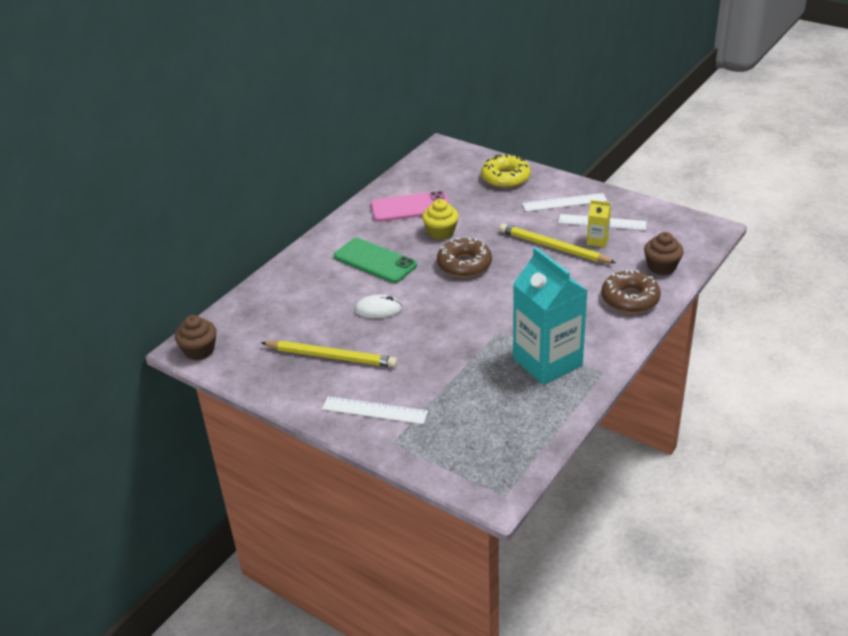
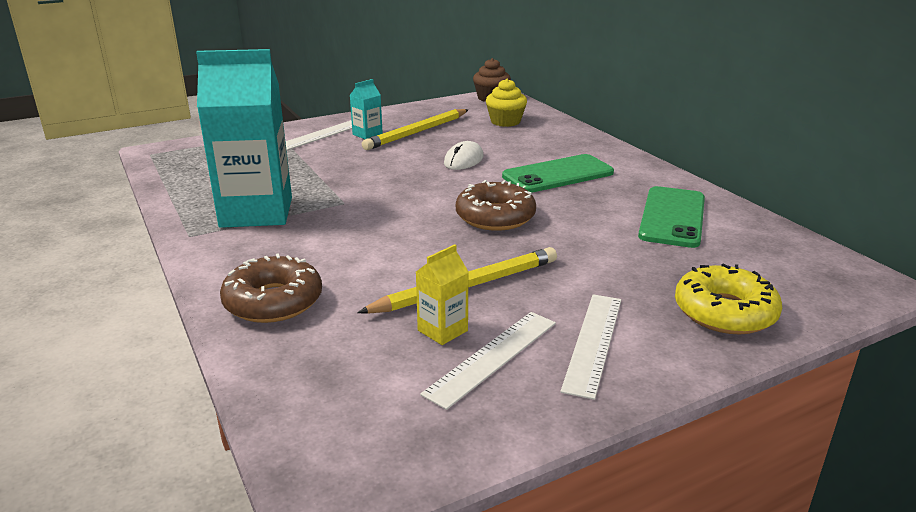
camera: 115 degrees right, 10 degrees down
pink phone [371,191,449,222] -> green phone [638,186,705,248]
yellow cupcake [422,199,459,240] -> yellow cupcake moved to [486,78,527,127]
brown cupcake [644,232,684,275] -> none
none -> turquoise carton [350,79,383,139]

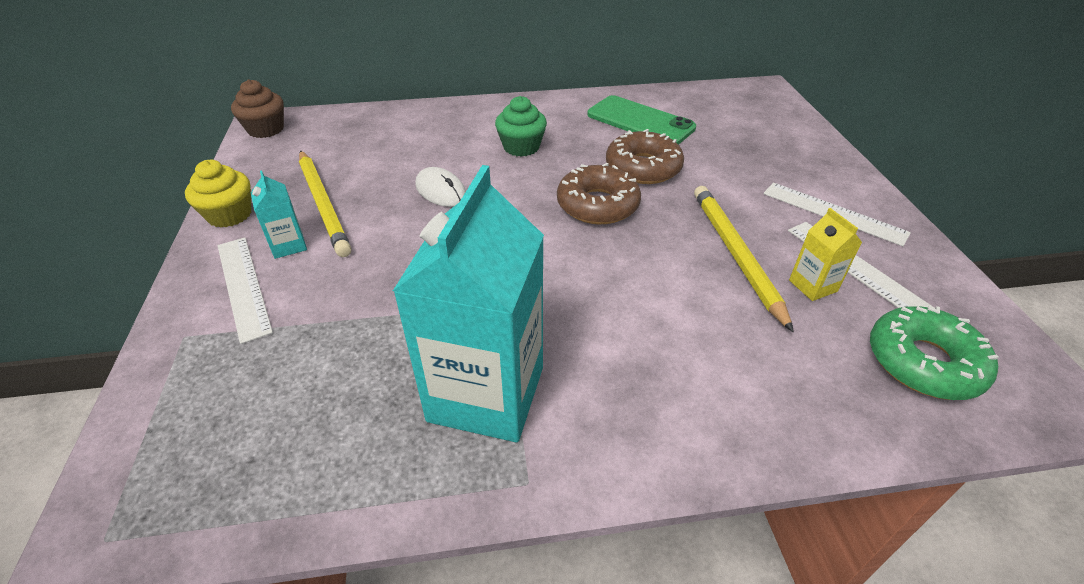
camera: 70 degrees left, 15 degrees up
brown donut [220,253,322,323] -> brown donut moved to [606,129,684,184]
yellow cupcake [486,78,527,127] -> yellow cupcake moved to [185,160,251,228]
green phone [502,154,614,193] -> green cupcake [495,96,547,157]
yellow donut [675,264,782,335] -> none
none -> green donut [870,306,999,400]

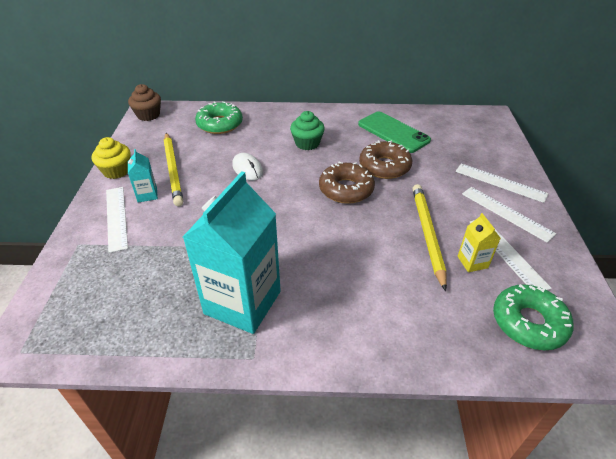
camera: 10 degrees right, 0 degrees up
none -> green donut [195,101,243,134]
none -> white ruler [455,164,549,203]

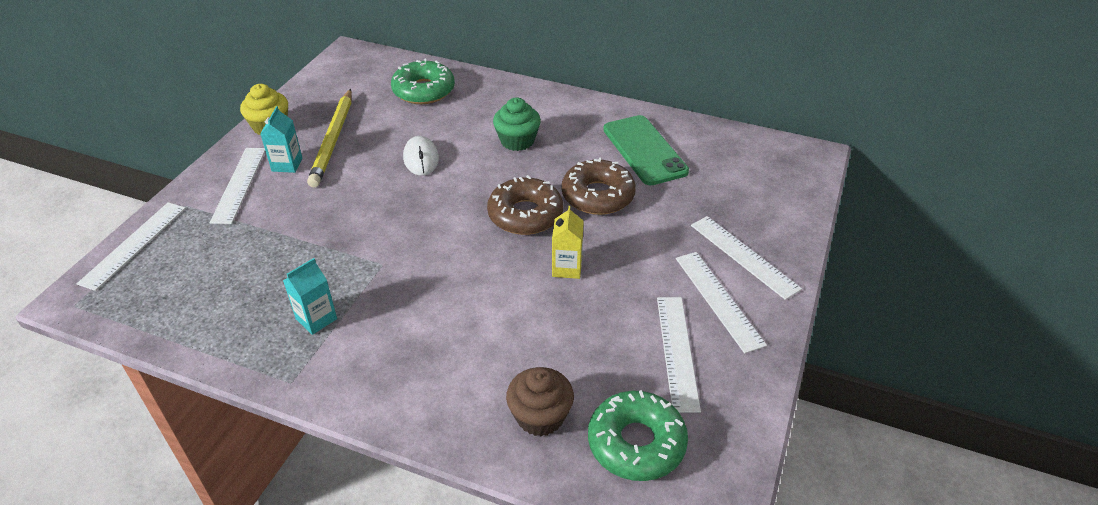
camera: 20 degrees right, 0 degrees up
brown cupcake [128,84,161,121] -> brown cupcake moved to [506,367,574,436]
turquoise carton [183,171,281,334] -> turquoise carton [283,258,337,335], size x0.43
yellow pencil [412,184,447,291] -> none
yellow carton [458,213,501,272] -> yellow carton moved to [552,206,584,279]
none -> white ruler [77,202,186,291]

